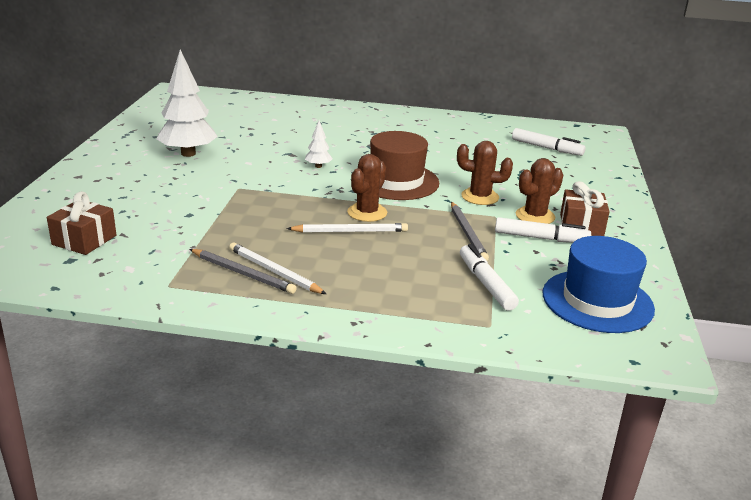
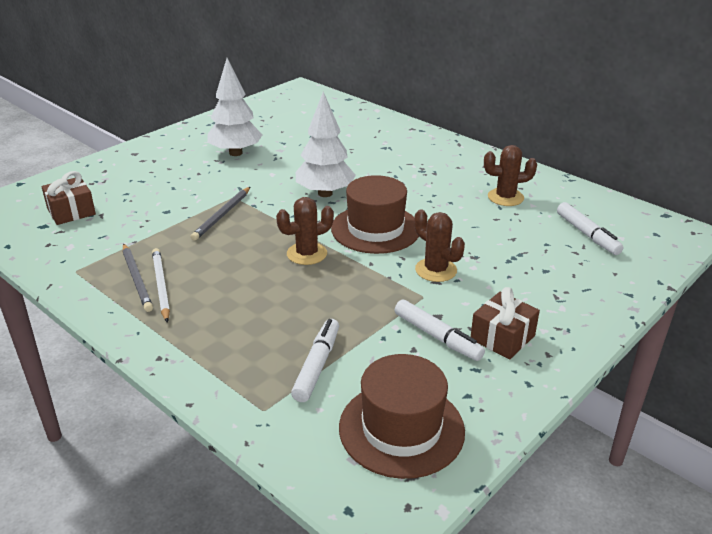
camera: 35 degrees right, 5 degrees up
white pencil [286,223,408,233] -> none
white tree [305,121,333,168] -> white tree [296,92,356,197], size x2.16
grey pencil [451,202,489,261] -> grey pencil moved to [191,187,250,241]
brown cactus [516,158,563,224] -> brown cactus moved to [484,145,537,206]
blue hat [543,236,655,333] -> brown hat [339,354,465,479]

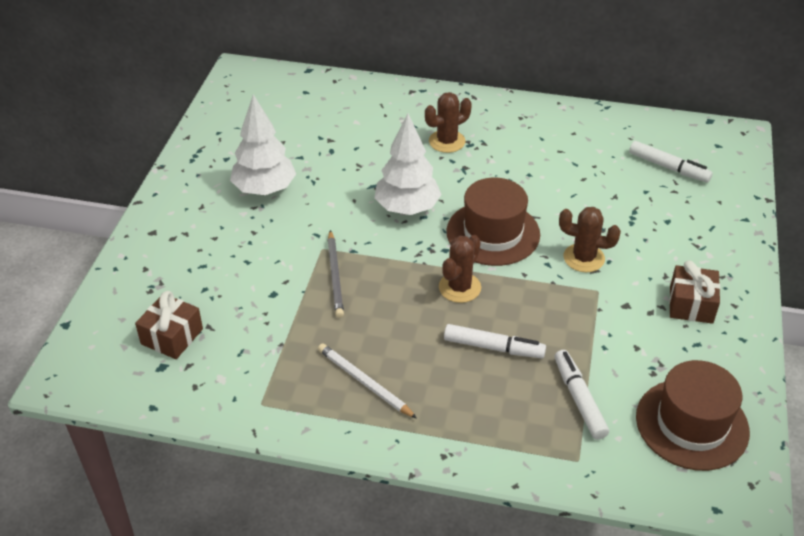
camera: 30 degrees left, 10 degrees up
grey pencil [123,243,153,312] -> none
white marker [395,299,485,361] -> white marker moved to [444,324,546,358]
brown cactus [484,145,537,206] -> brown cactus moved to [425,92,472,153]

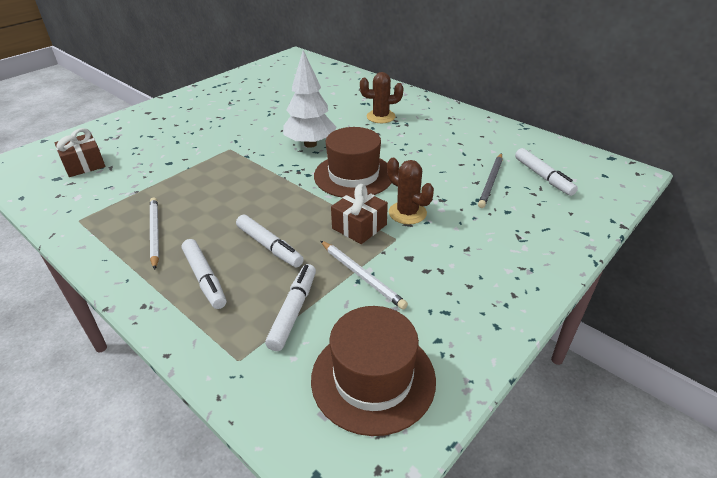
camera: 30 degrees right, 5 degrees down
white tree [230,94,296,195] -> none
grey pencil [328,230,344,318] -> grey pencil moved to [478,153,502,208]
brown cactus [439,235,481,303] -> none
brown gift [669,260,720,324] -> brown gift moved to [331,184,388,244]
none -> white marker [182,239,226,309]
none -> white pencil [321,241,408,310]

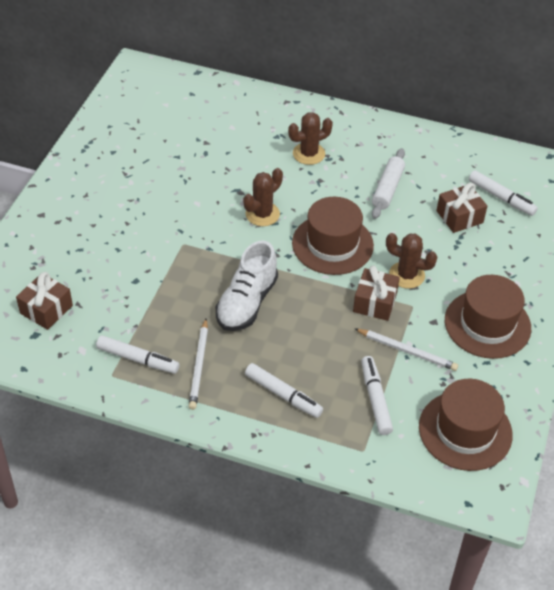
camera: 25 degrees left, 10 degrees up
white pencil [150,198,159,270] -> white pencil turned 135 degrees counterclockwise [189,319,208,410]
white marker [236,215,304,267] -> white marker moved to [96,335,180,374]
white tree [283,50,337,148] -> brown cactus [243,168,283,226]
grey pencil [478,153,502,208] -> brown gift [436,183,487,233]
none -> white shoe [216,240,278,331]
none -> white rolling pin [372,148,405,219]
none -> brown hat [445,275,531,359]

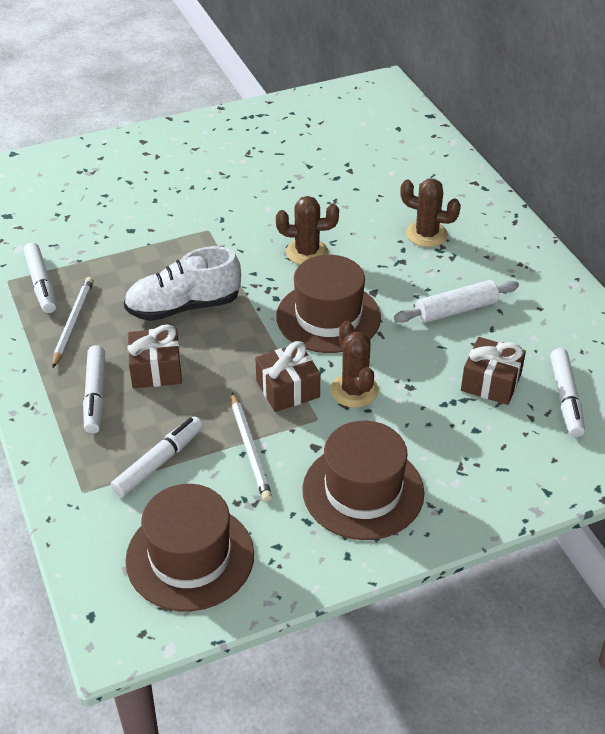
camera: 50 degrees right, 5 degrees down
brown gift [16,272,73,330] -> brown gift moved to [128,325,182,388]
white pencil [189,319,208,410] -> white pencil turned 135 degrees clockwise [52,277,94,368]

